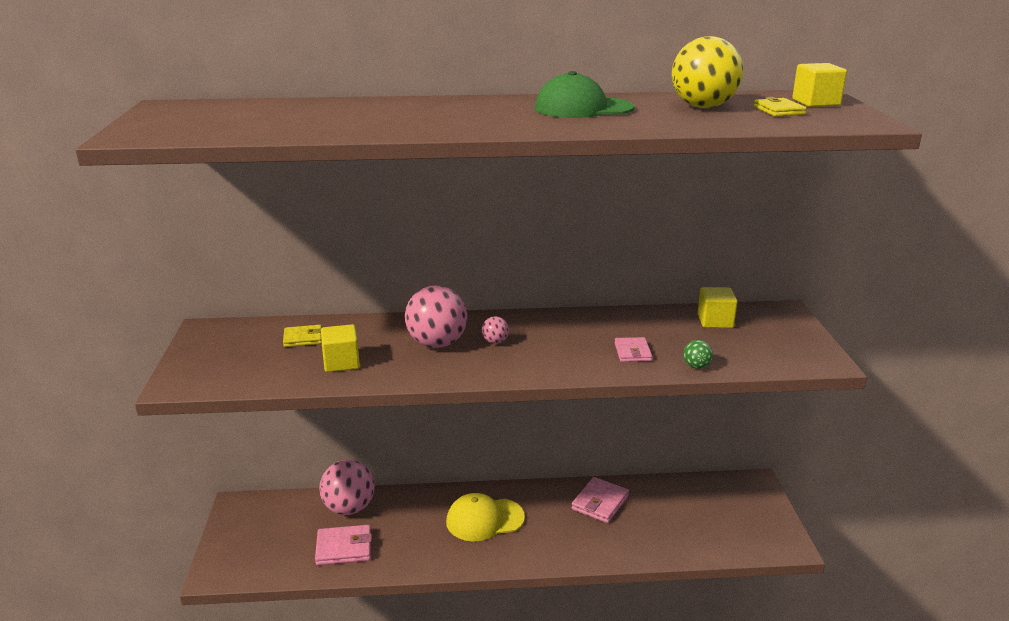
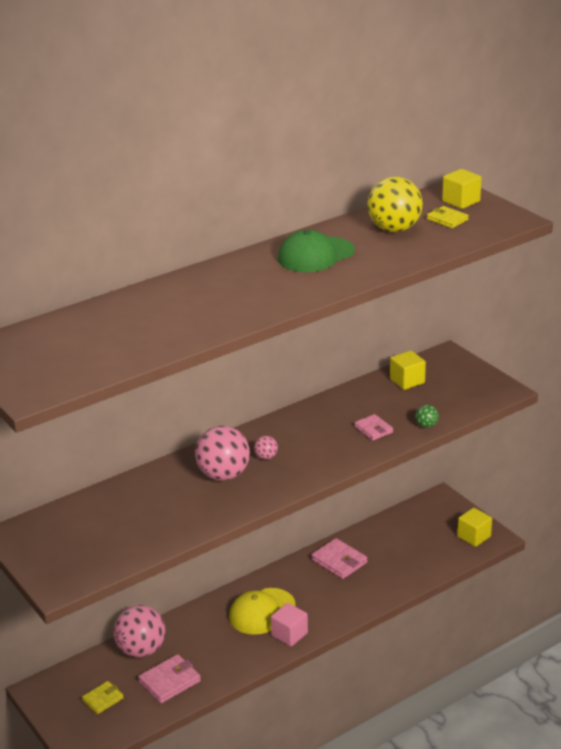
camera: 30 degrees left, 5 degrees up
yellow wallet [283,325,322,347] -> yellow wallet moved to [82,681,124,714]
yellow cube [321,324,360,372] -> yellow cube moved to [457,508,492,547]
pink wallet [571,477,629,523] -> pink wallet turned 45 degrees counterclockwise [312,538,367,579]
none -> pink cube [271,603,308,646]

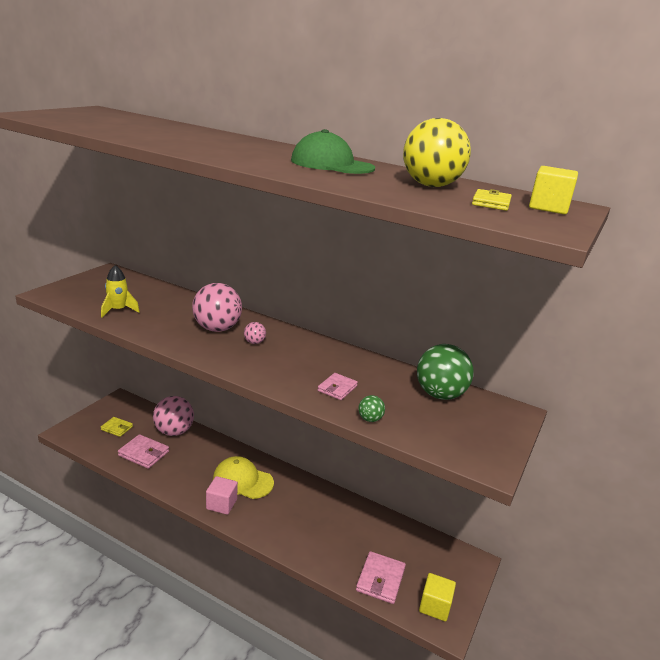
camera: 60 degrees right, 5 degrees down
pink wallet [312,538,367,579] -> pink wallet moved to [356,551,406,604]
yellow cube [390,351,426,390] -> green ball [417,344,474,400]
none -> yellow rocket [101,265,140,317]

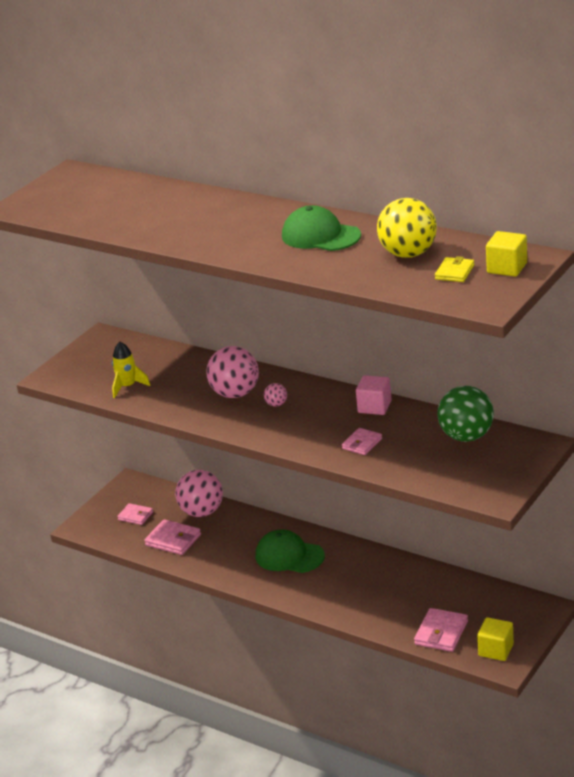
camera: 10 degrees right, 5 degrees up
yellow wallet [101,417,133,437] -> pink wallet [117,503,153,525]
pink cube [206,476,238,515] -> pink cube moved to [356,375,392,415]
yellow cap [213,456,274,499] -> green cap [255,530,325,573]
green ball [358,395,385,422] -> none

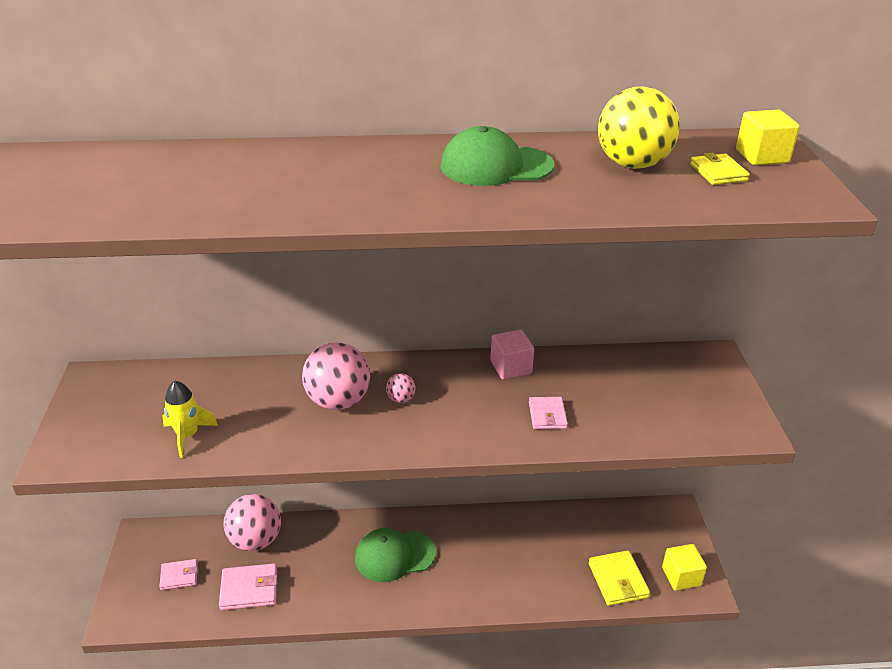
camera: 40 degrees left, 5 degrees up
pink wallet [414,608,468,652] -> yellow wallet [589,550,650,606]
green ball [437,386,494,442] -> none

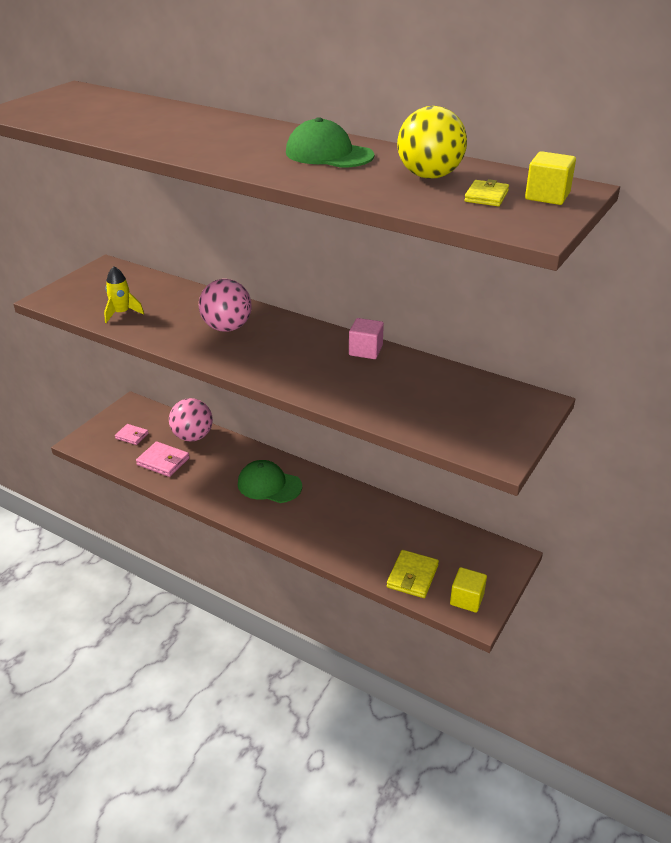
camera: 35 degrees right, 0 degrees up
pink ball [386,373,416,403] -> none
pink wallet [529,397,568,429] -> none

